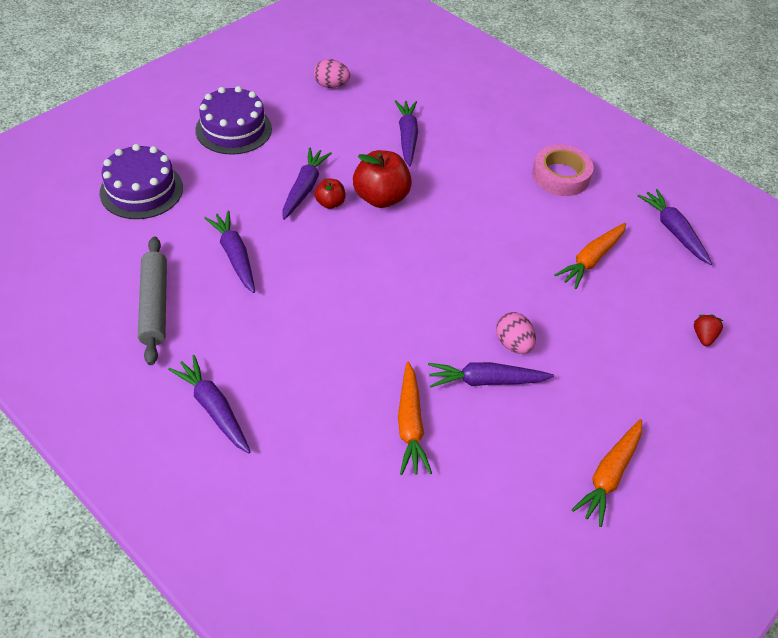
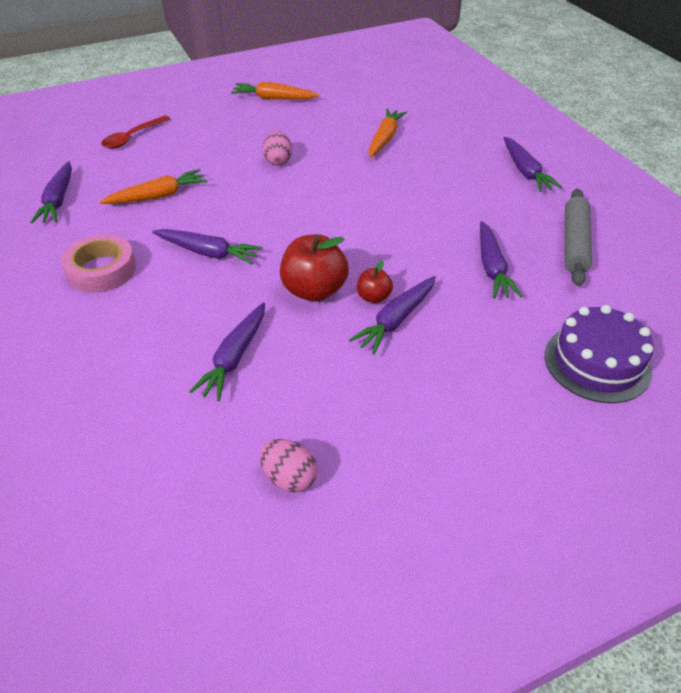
camera: 155 degrees left, 5 degrees down
purple cake [195,86,272,155] -> none
purple carrot [428,362,554,388] -> purple carrot moved to [152,229,262,265]
orange carrot [572,419,642,527] -> orange carrot turned 135 degrees counterclockwise [231,82,319,100]
red strawberry [694,315,723,346] -> red spoon [101,115,170,149]

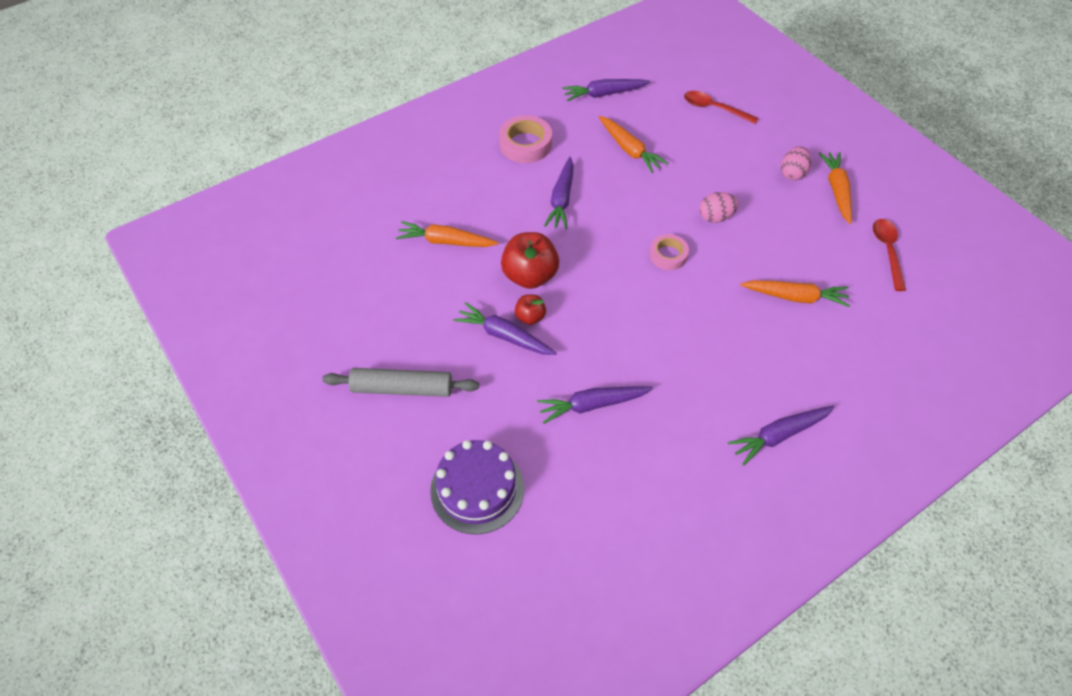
camera: 80 degrees right, 10 degrees up
purple carrot [189,302,265,401] -> orange carrot [396,221,498,247]
pink egg [260,439,318,492] -> pink egg moved to [781,146,811,180]
grey rolling pin [565,189,592,286] -> grey rolling pin moved to [322,368,479,397]
none -> pink tape [649,234,689,270]
none -> red spoon [873,219,906,291]

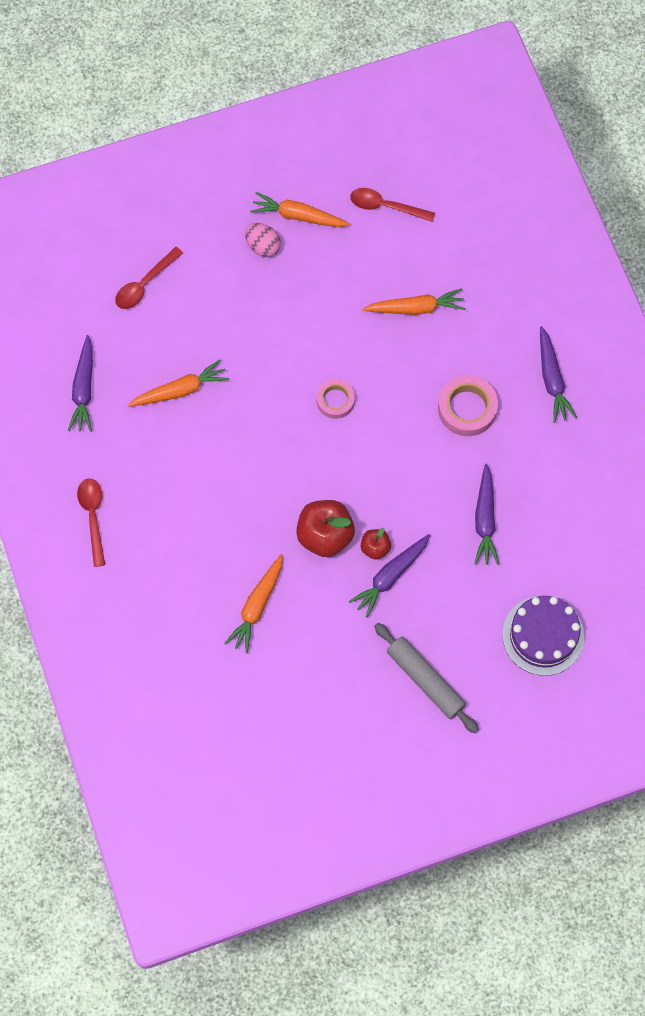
camera: 75 degrees left, 15 degrees up
grey rolling pin [322,368,479,397] -> grey rolling pin turned 60 degrees counterclockwise [374,623,479,733]
pink tape [499,115,552,163] -> pink tape moved to [438,375,498,436]
purple carrot [544,157,574,229] -> none
pink egg [699,192,739,223] -> none
orange carrot [740,280,850,307] -> orange carrot turned 60 degrees clockwise [362,288,465,315]
none -> red spoon [77,479,105,567]

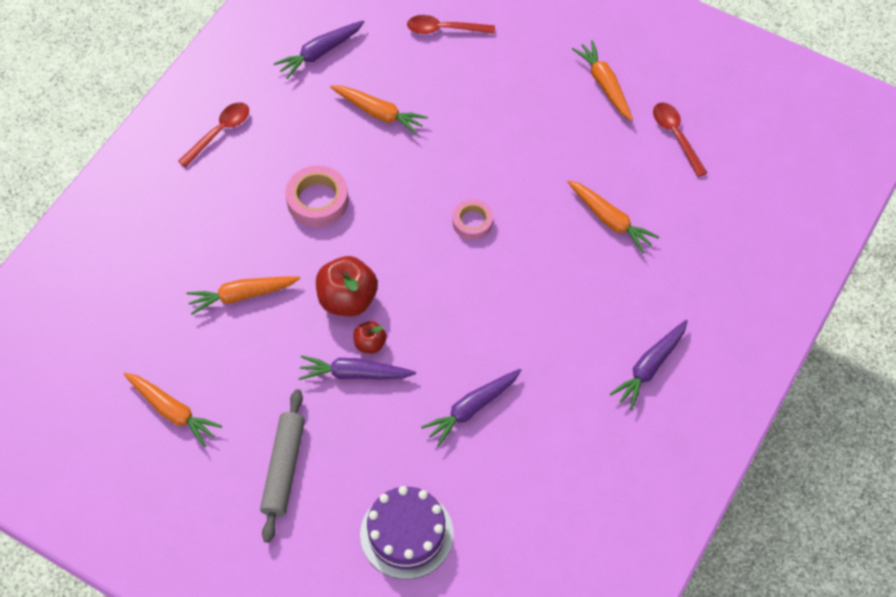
camera: 50 degrees right, 10 degrees down
pink egg [245,223,281,257] -> none
pink tape [438,375,498,436] -> pink tape moved to [285,165,349,227]
none -> orange carrot [124,373,222,447]

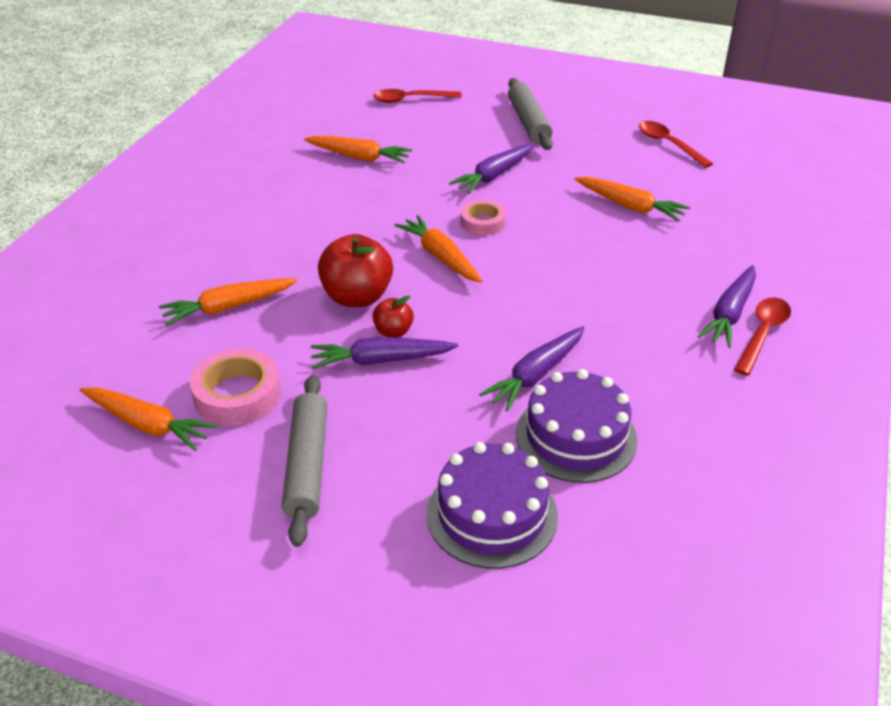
camera: 10 degrees left, 20 degrees down
red spoon [178,102,249,167] -> red spoon moved to [734,297,791,376]
purple carrot [274,20,364,79] -> purple carrot moved to [449,143,534,194]
pink tape [285,165,349,227] -> pink tape moved to [190,348,281,426]
orange carrot [572,40,633,121] -> orange carrot moved to [394,215,482,283]
none -> grey rolling pin [508,78,553,150]
none -> purple cake [516,369,637,483]

